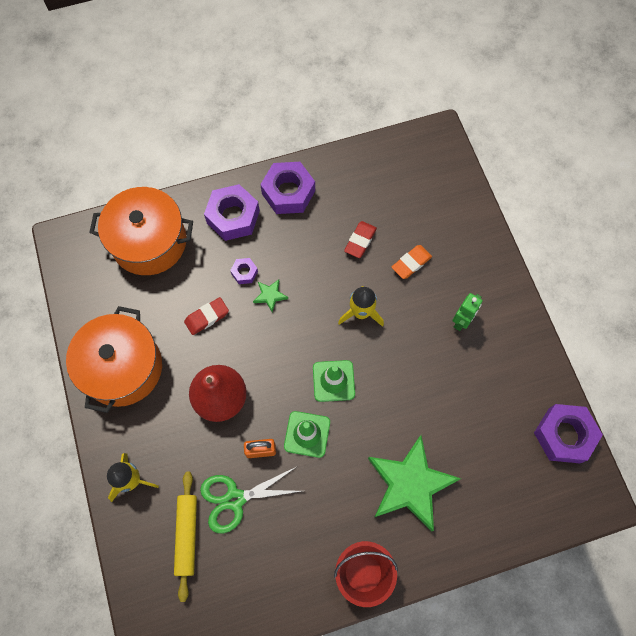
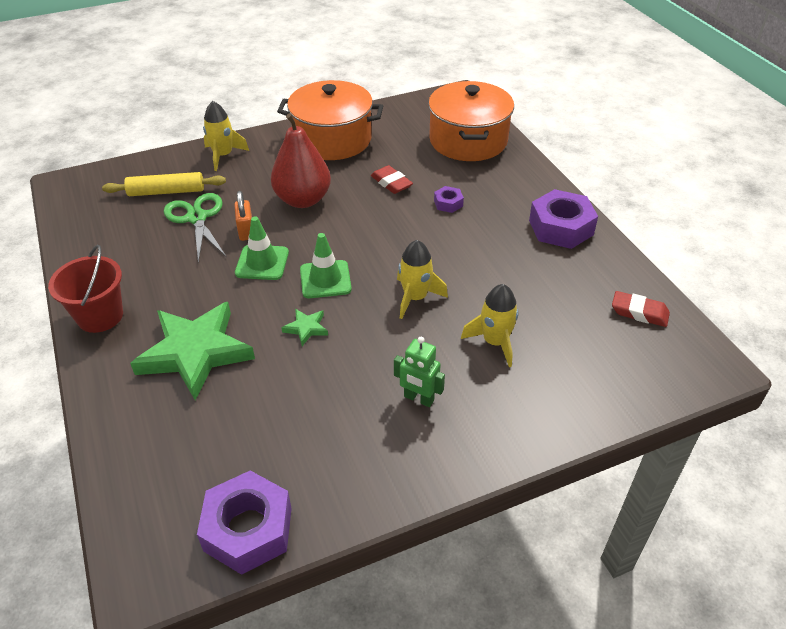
camera: 85 degrees right, 25 degrees down
purple nut [204,184,260,241] -> none
green star [253,279,288,313] -> green star moved to [281,309,328,346]
red eraser [344,221,377,258] -> red eraser moved to [612,291,670,327]
orange eraser [391,245,432,279] -> yellow rocket [461,284,519,367]

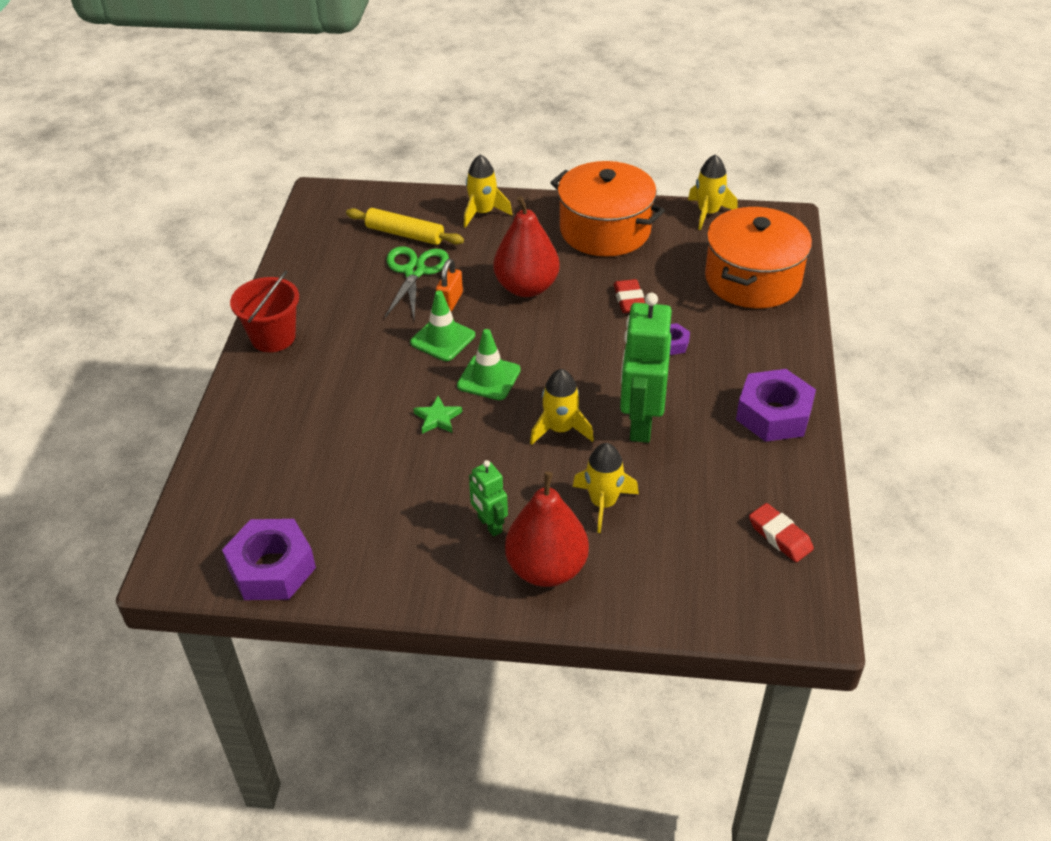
camera: 30 degrees right, 0 degrees up
green star [130,302,255,400] -> none
none -> red pear [505,471,589,587]
none -> green robot [620,293,672,443]
none -> yellow rocket [688,154,738,230]

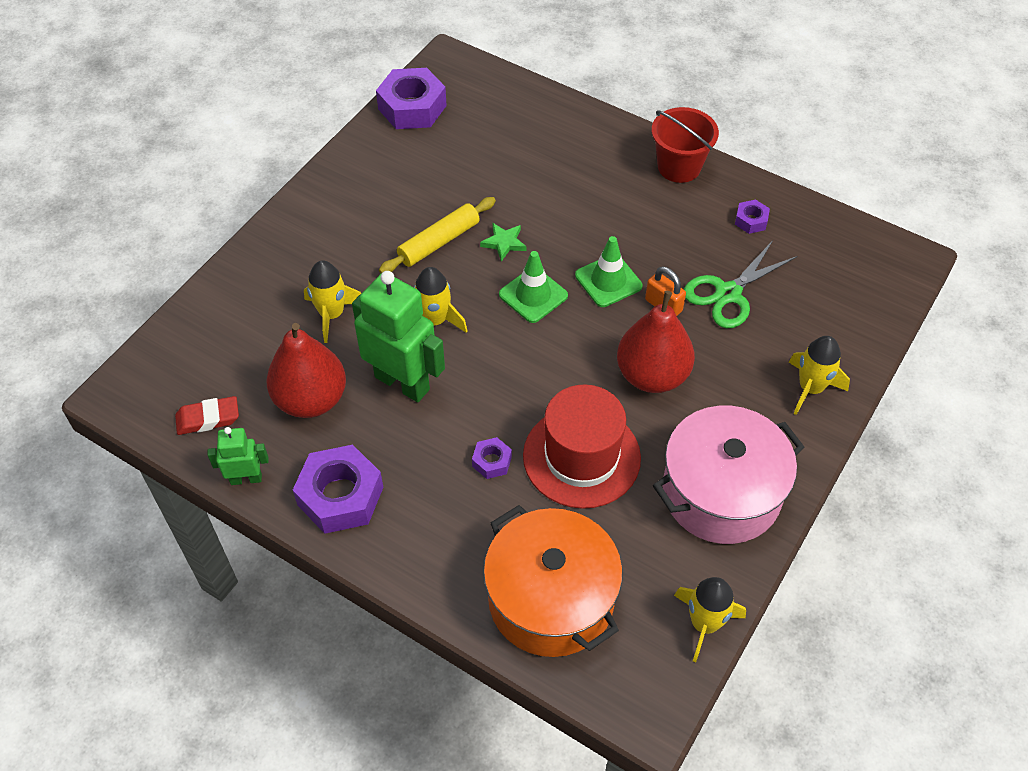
camera: 115 degrees right, 10 degrees up
yellow rolling pin [346,208,464,245] -> yellow rolling pin moved to [379,197,496,273]
green scissors [385,246,449,318] -> green scissors turned 105 degrees clockwise [684,240,798,328]
green robot [469,460,508,537] -> green robot moved to [207,427,268,485]
red pear [505,471,589,587] -> red pear moved to [266,323,346,418]
orange pot [550,161,665,257] -> pink pot [653,406,804,544]
red eraser [614,279,645,313] -> red hat [523,384,641,509]
none -> purple nut [735,200,770,234]

